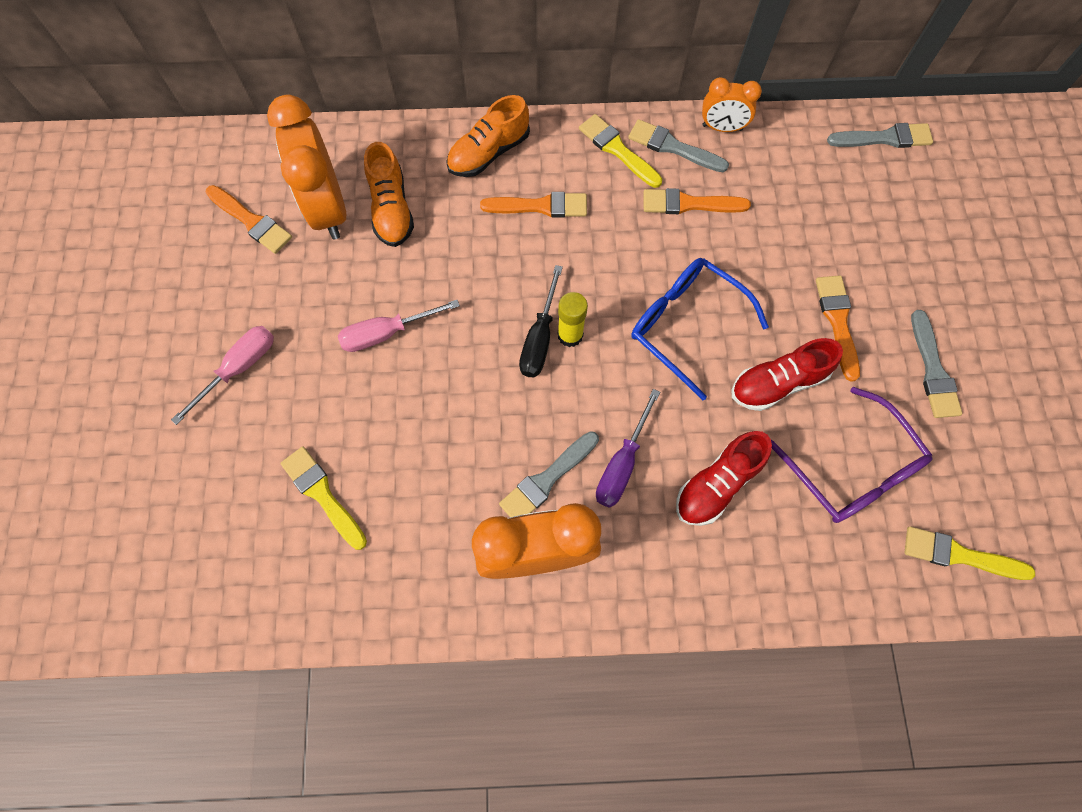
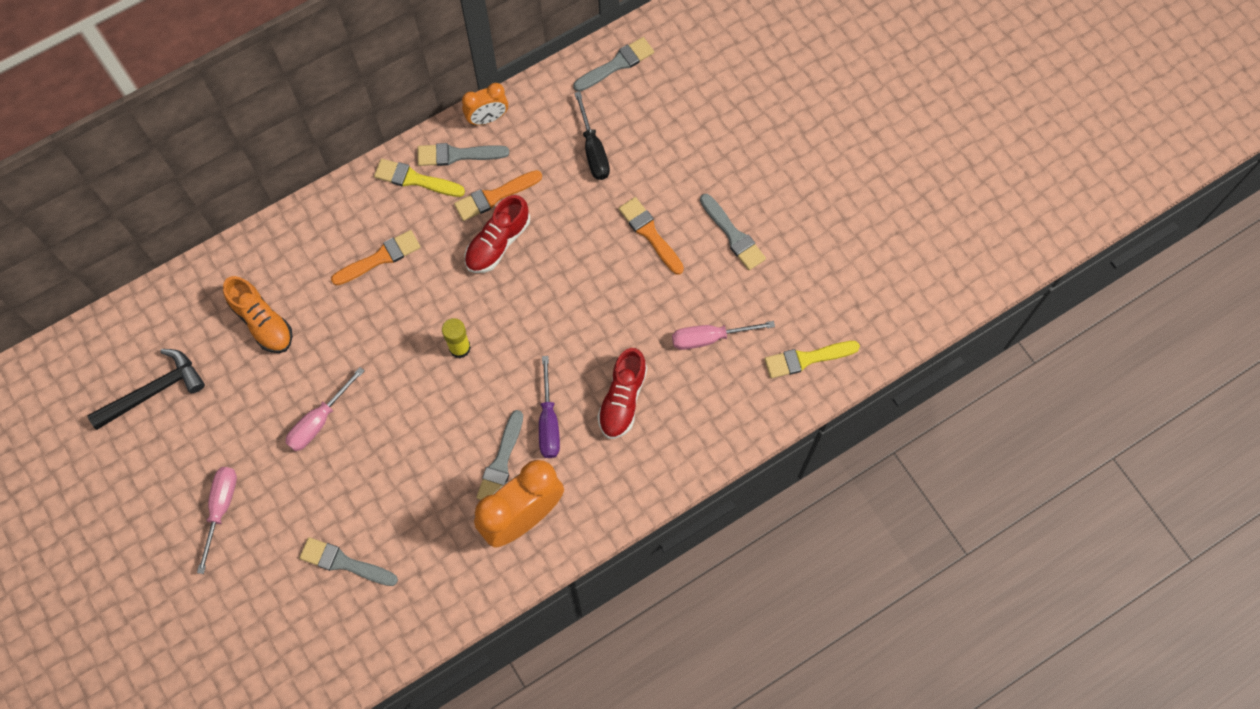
camera: 30 degrees left, 0 degrees up
orange brush [205,185,292,254] -> black hammer [87,349,205,430]
orange clock [267,94,346,240] -> none
yellow brush [280,446,367,550] -> grey brush [299,537,398,586]
orange shoe [446,95,530,177] -> none
black screwdriver [519,265,563,377] -> black screwdriver moved to [574,92,610,180]
blue glasses [632,258,769,401] -> none
red shoe [732,338,843,411] -> red shoe moved to [464,195,530,273]
purple glasses [771,387,933,523] -> pink screwdriver [672,321,775,350]

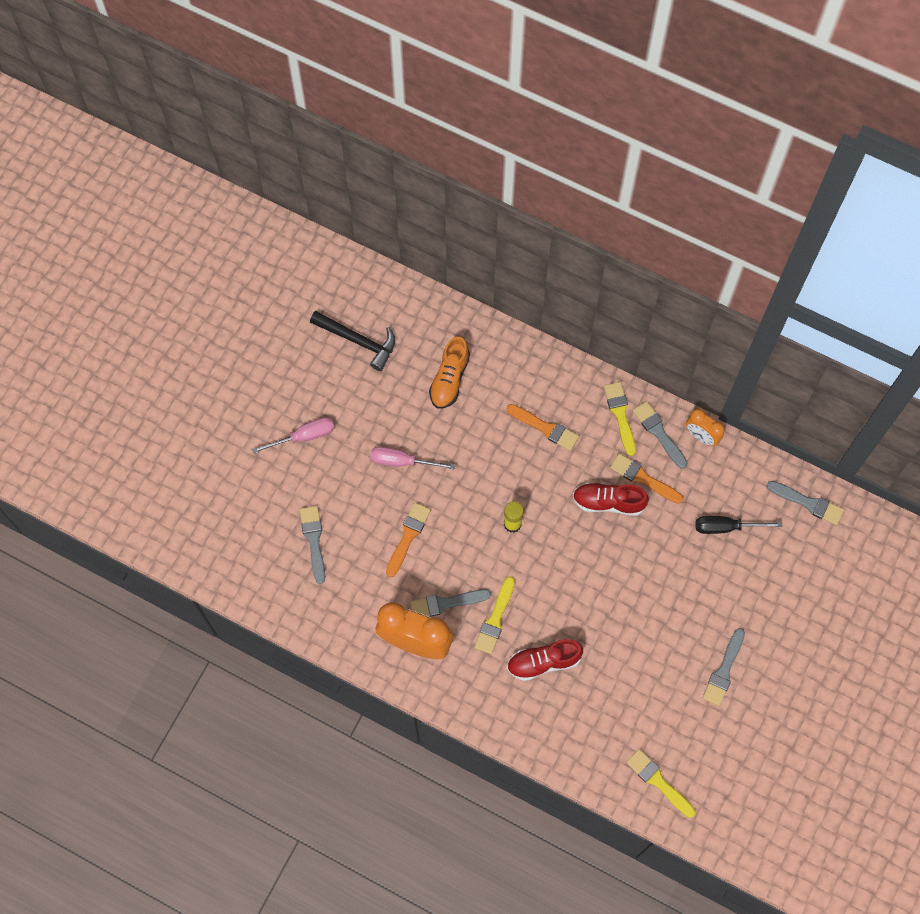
camera: 60 degrees right, 0 degrees up
purple screwdriver [539,356,560,458] -> yellow brush [474,576,515,654]
black screwdriver [574,92,610,180] -> black screwdriver turned 45 degrees clockwise [695,516,782,534]
orange brush [619,197,684,275] -> orange brush moved to [386,502,431,577]
pink screwdriver [672,321,775,350] -> none

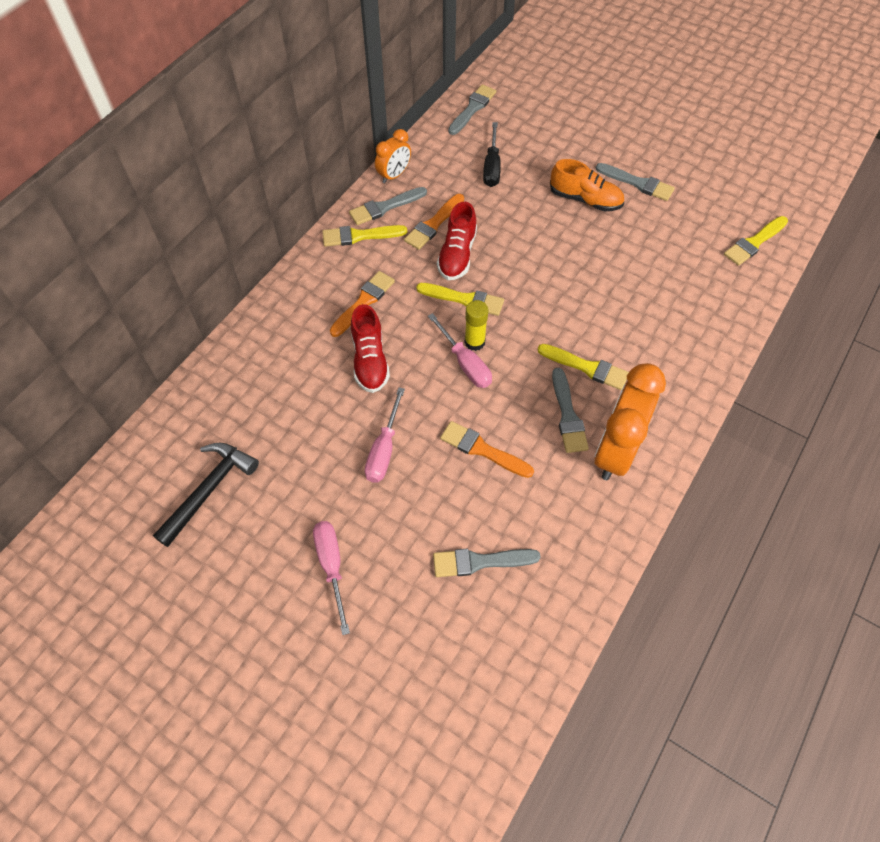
camera: 85 degrees left, 10 degrees down
orange shoe [429,337,470,409] -> orange shoe moved to [550,159,624,211]
red shoe [507,639,583,681] -> red shoe moved to [351,304,390,393]
none -> yellow brush [416,283,504,316]
none -> pink screwdriver [428,313,492,388]

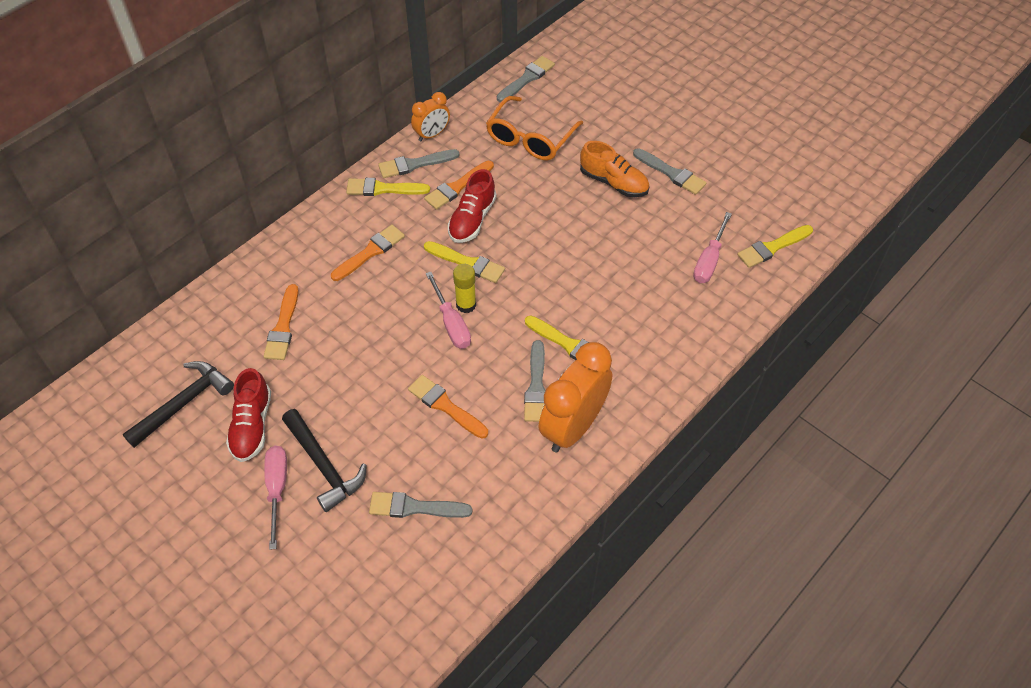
camera: 10 degrees right, 5 degrees down
red shoe [351,304,390,393] -> red shoe moved to [226,368,271,462]
pink screwdriver [365,388,405,483] -> pink screwdriver moved to [693,212,732,283]
black screwdriver [483,122,501,187] -> orange glasses [486,96,583,160]
none -> orange brush [264,284,299,360]
none -> black hammer [282,409,367,512]

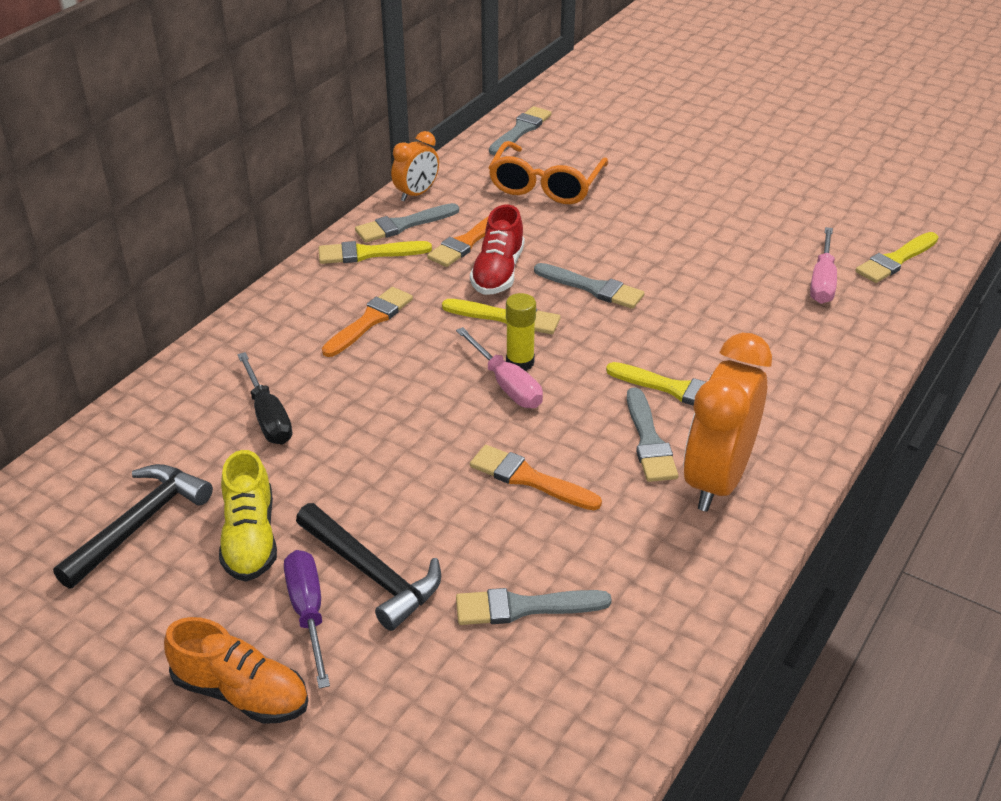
camera: 10 degrees left, 15 degrees down
red shoe [226,368,271,462] -> yellow shoe [219,450,277,582]
orange brush [264,284,299,360] -> black screwdriver [237,352,292,444]
pink screwdriver [264,446,287,550] -> purple screwdriver [284,550,330,689]
orange shoe [580,141,649,197] -> orange shoe moved to [164,617,308,724]
grey brush [633,148,706,195] -> grey brush moved to [534,263,644,309]

